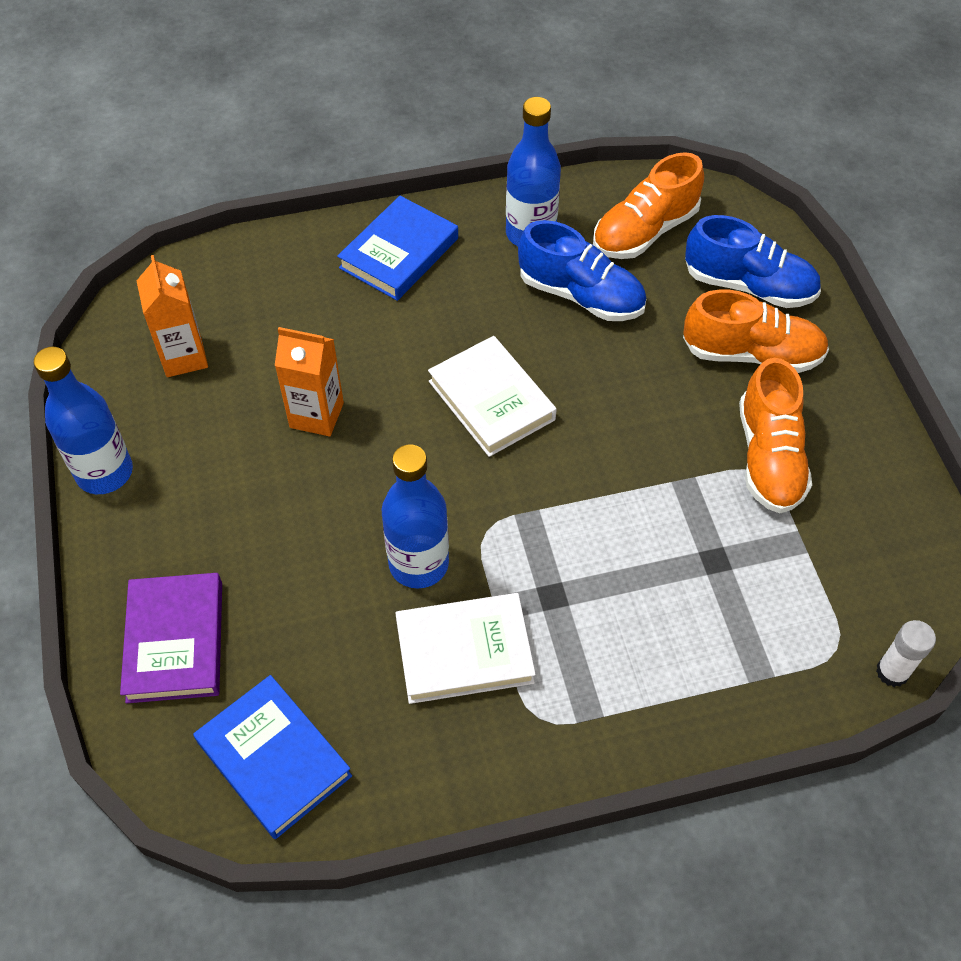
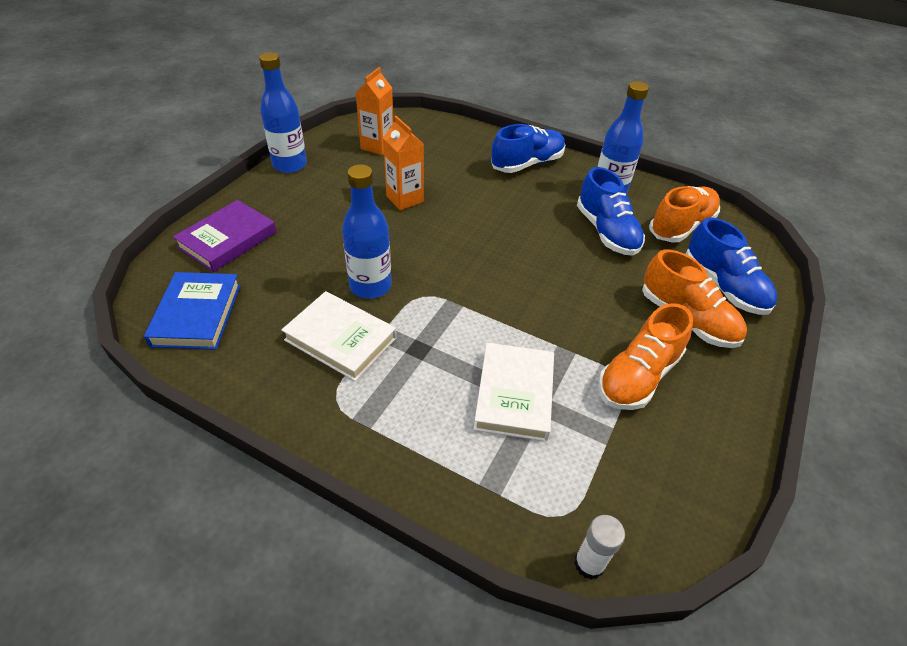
camera: 40 degrees right, 10 degrees down
blue book [337,196,458,301] -> blue shoe [491,124,566,173]
white book [428,336,557,457] -> white book moved to [474,343,554,442]
orange shoe [593,152,704,259] -> orange shoe turned 135 degrees clockwise [649,186,720,243]

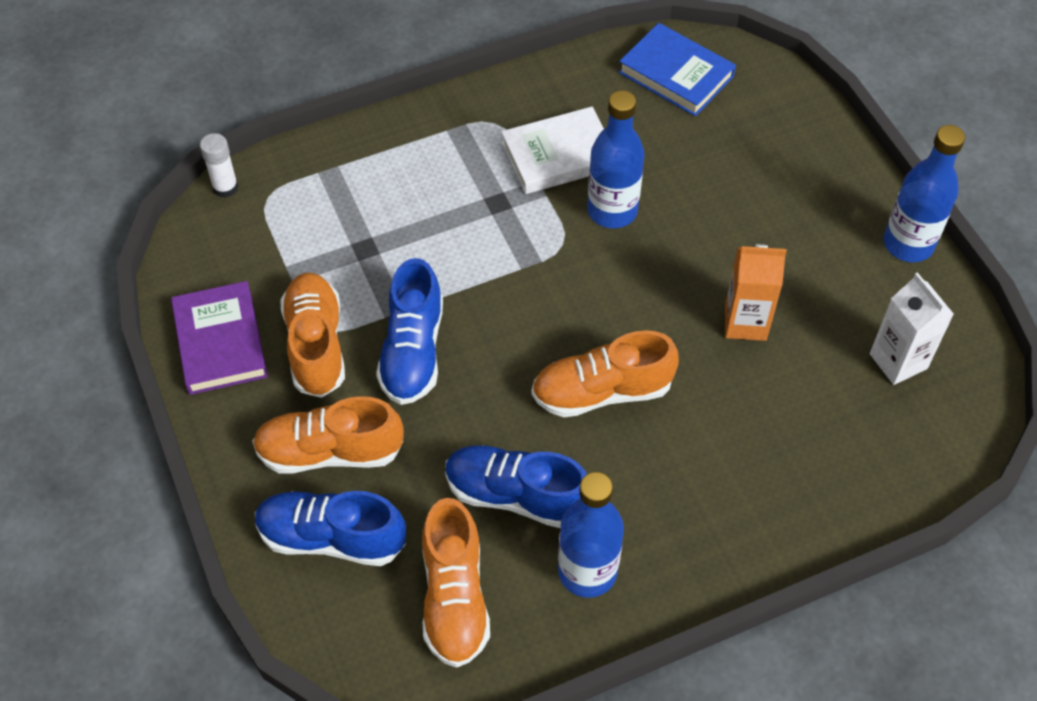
camera: 130 degrees right, 10 degrees up
purple book [173,200,276,272] -> purple book moved to [171,281,268,395]
orange carton [355,67,394,155] -> white carton [870,272,954,385]
white book [474,343,554,442] -> none
blue shoe [491,124,566,173] -> blue shoe moved to [376,258,443,405]
none -> orange shoe [531,330,679,417]

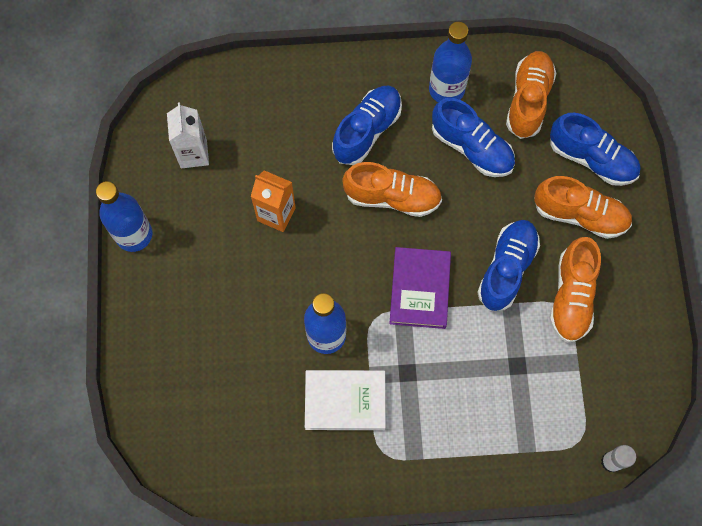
camera: 160 degrees left, 15 degrees up
purple book [171,281,268,395] -> purple book moved to [389,247,451,329]
blue book [618,23,736,116] -> none
none -> blue shoe [332,85,402,165]

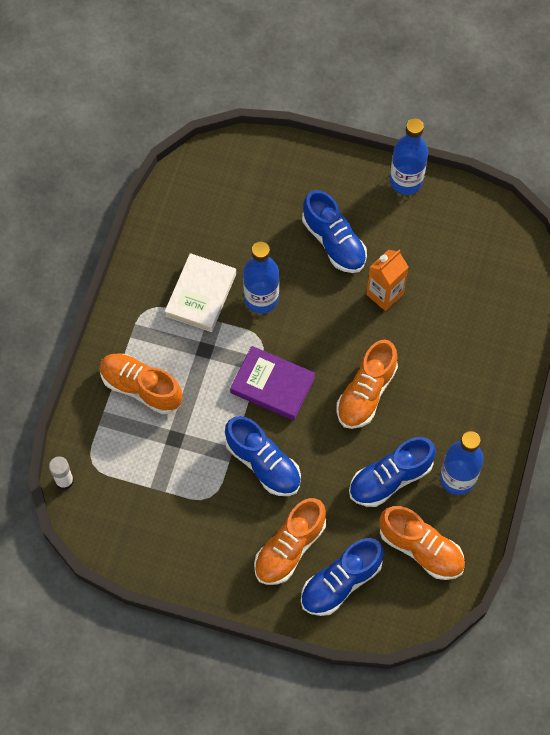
camera: 110 degrees right, 5 degrees down
white carton [167,102,209,168] -> none
blue shoe [332,85,402,165] -> blue shoe moved to [302,190,367,273]
orange shoe [549,237,601,343] -> orange shoe moved to [100,354,182,414]

